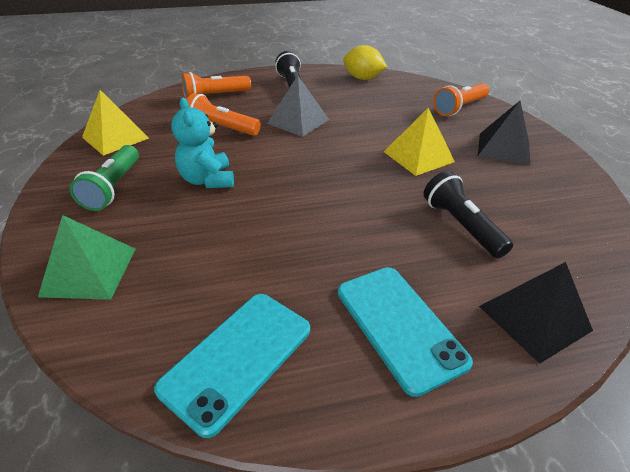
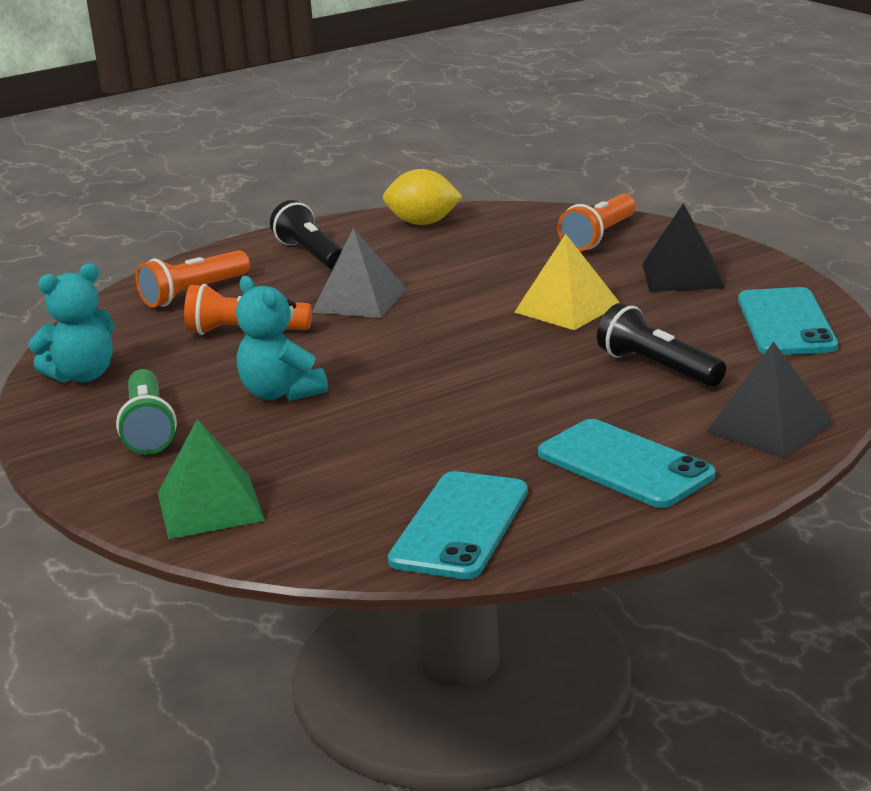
camera: 15 degrees left, 15 degrees down
yellow pyramid [82,90,149,156] -> turquoise teddy bear [28,263,115,383]
none -> turquoise phone [738,287,838,355]

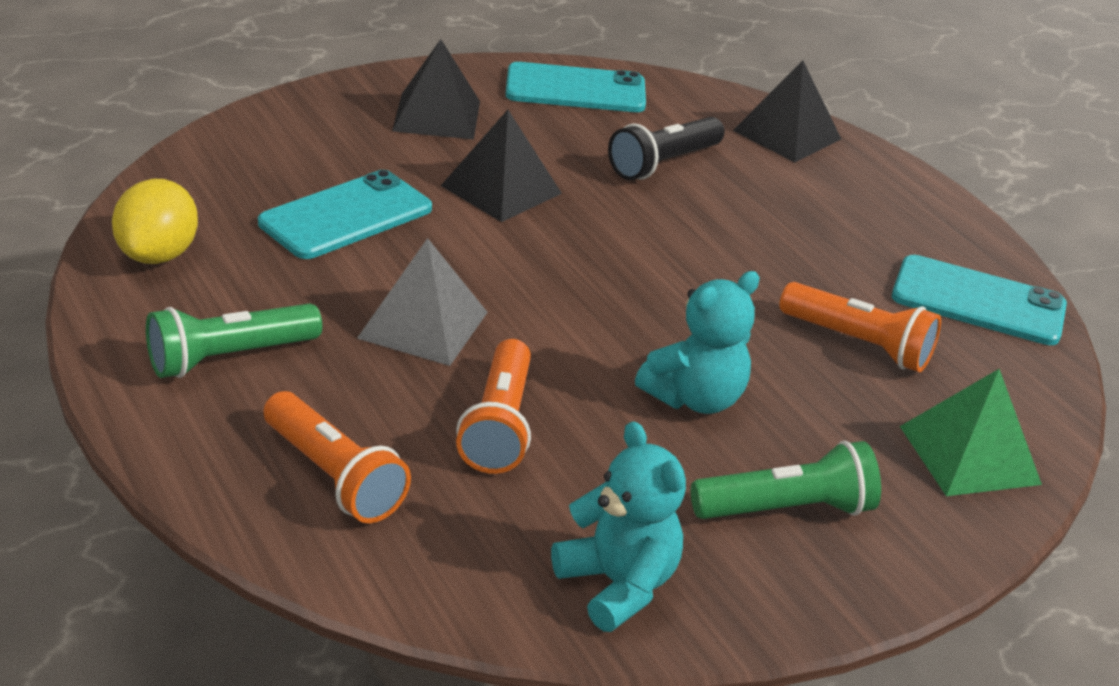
camera: 95 degrees left, 10 degrees up
black flashlight [270,200,343,270] -> green flashlight [146,304,322,378]
yellow pyramid [514,234,620,330] -> black pyramid [441,110,562,222]
turquoise phone [538,419,715,508] -> turquoise phone moved to [258,170,432,259]
orange flashlight [557,194,636,251] -> orange flashlight moved to [779,282,941,372]

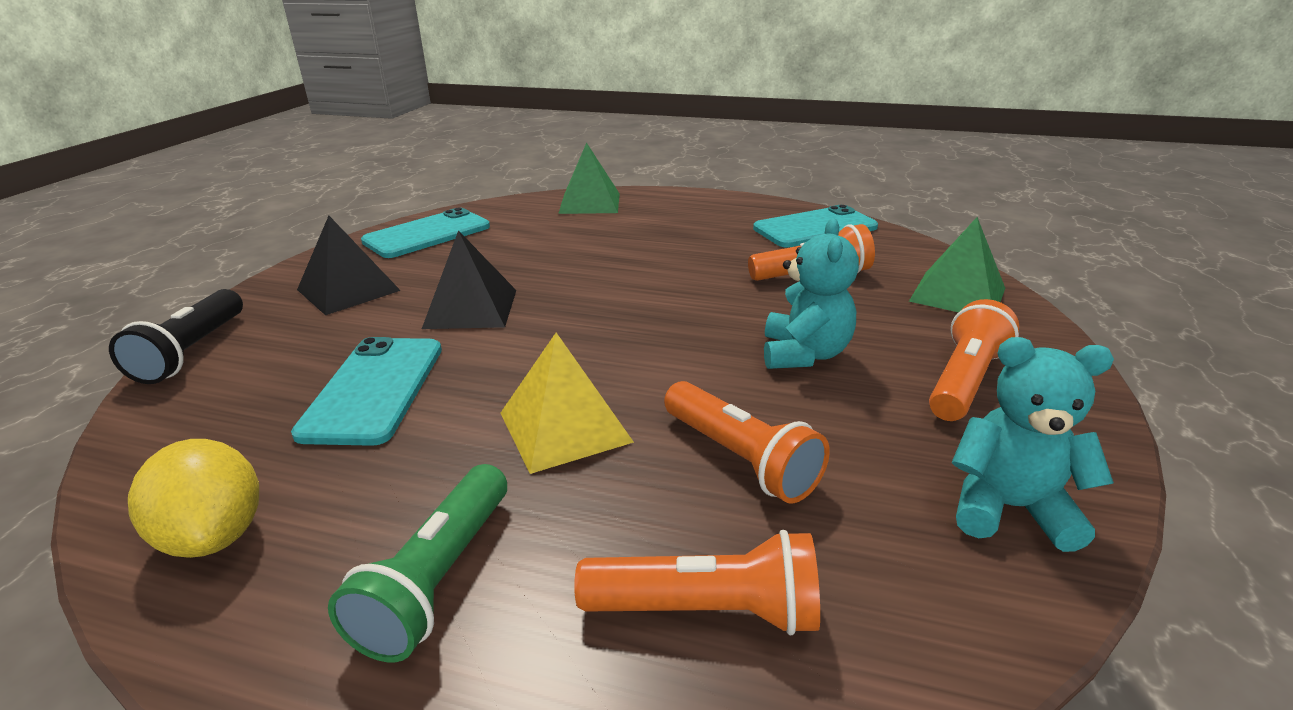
camera: 40 degrees left, 5 degrees down
grey pyramid [357,238,488,366] -> yellow pyramid [501,333,634,474]
black flashlight [608,117,725,180] -> black flashlight moved to [109,289,243,384]
green flashlight [691,441,881,519] -> orange flashlight [929,299,1019,421]
black pyramid [733,61,841,162] -> green pyramid [558,142,620,214]

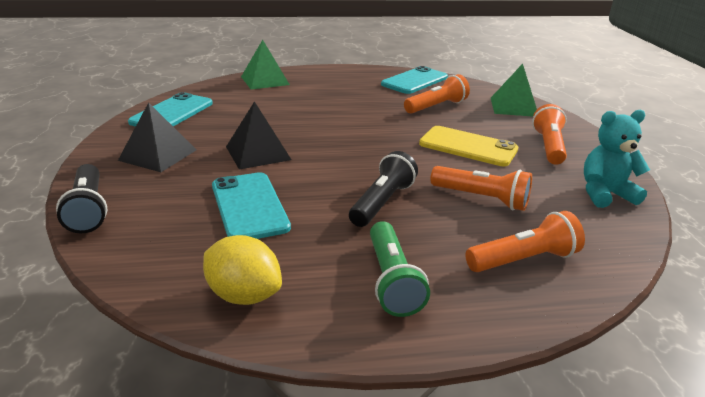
camera: 25 degrees left, 0 degrees up
yellow pyramid [501,333,634,474] -> black flashlight [349,151,418,227]
turquoise teddy bear [764,218,859,369] -> yellow phone [419,126,518,166]

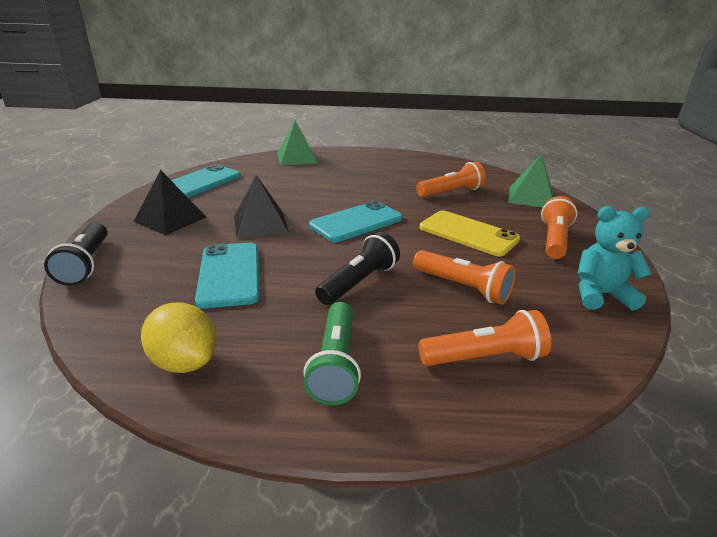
camera: 10 degrees right, 0 degrees up
turquoise phone [381,66,448,94] -> turquoise phone moved to [309,201,403,242]

